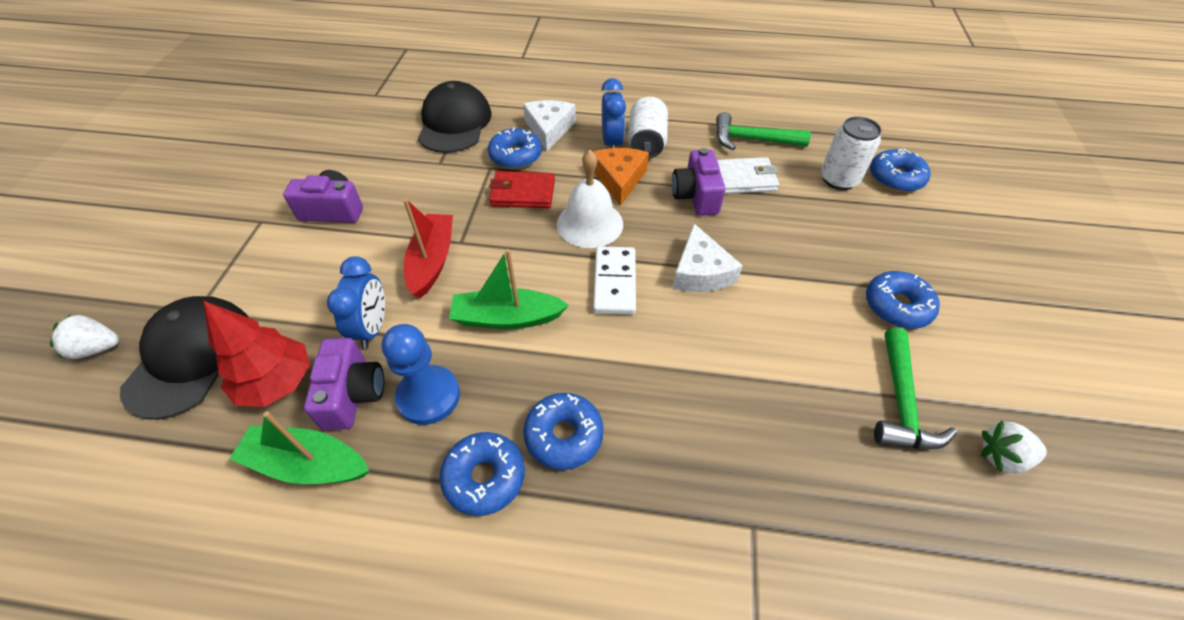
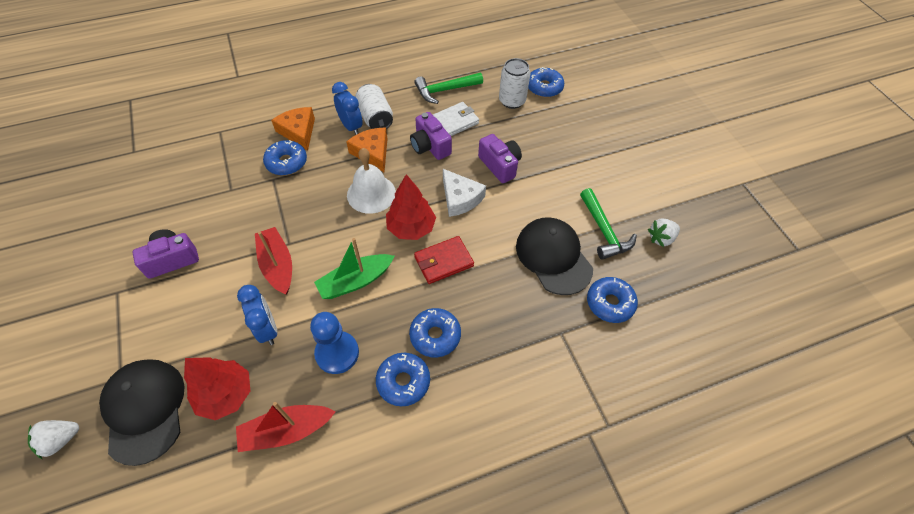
camera: 30 degrees left, 5 degrees up
green boat [229,411,369,484] -> red boat [236,402,336,452]
purple camera [304,338,384,430] -> purple camera moved to [478,134,522,183]
black cap [418,81,491,153] -> black cap moved to [516,217,593,295]
red wallet [489,171,555,208] -> red wallet moved to [414,236,474,284]
white cheese [523,100,576,151] -> orange cheese [271,107,315,151]
white domino [593,246,636,315] -> red tree [386,174,436,240]
blue donut [866,271,940,329] -> blue donut moved to [587,277,638,323]

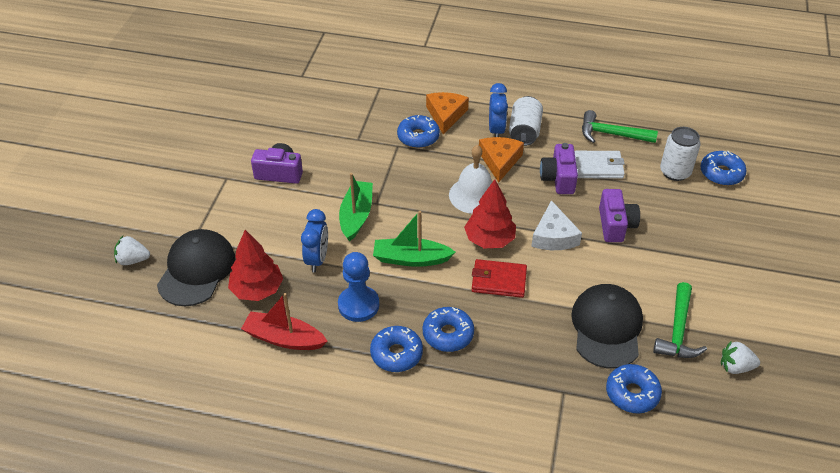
camera: 35 degrees right, 10 degrees down
red boat [255,227,292,295] -> green boat [339,173,373,242]

